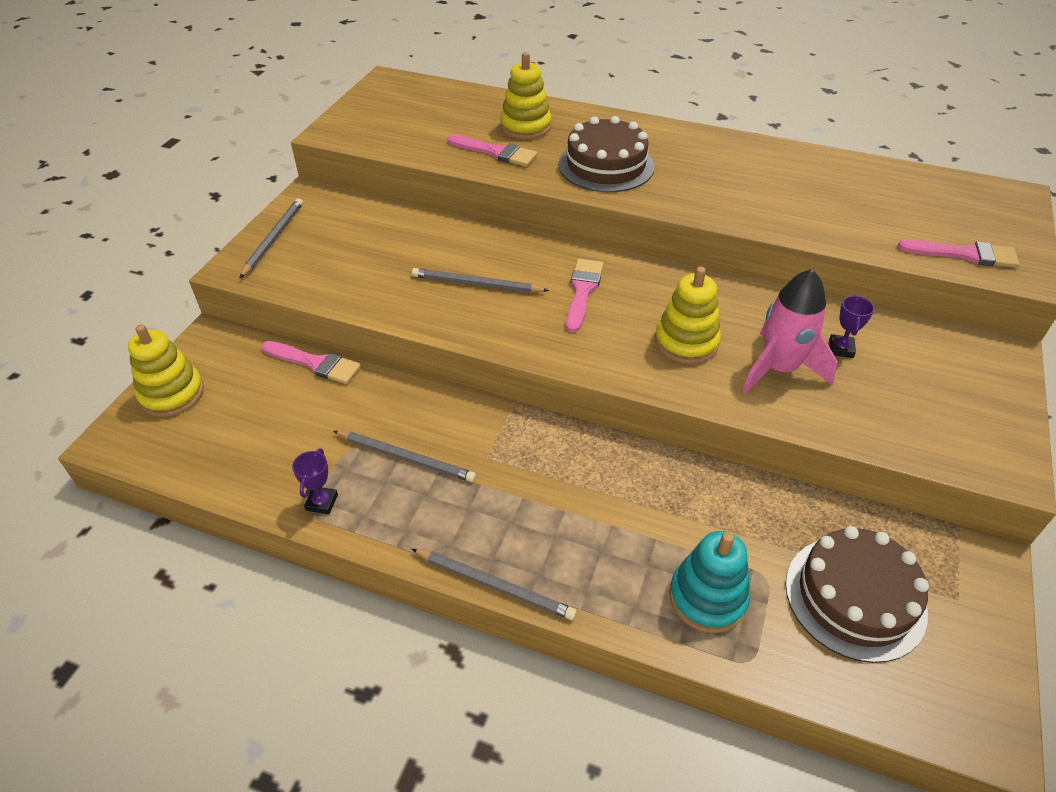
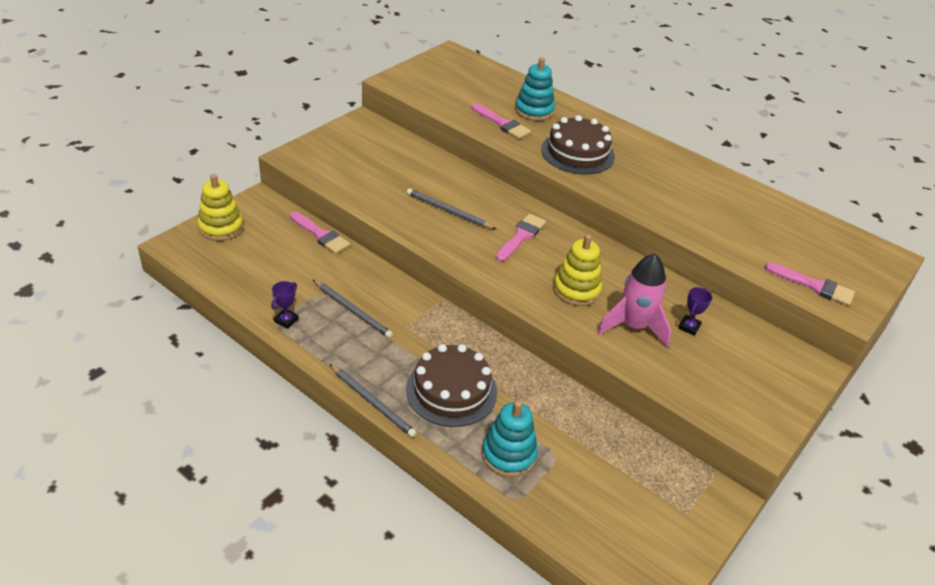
camera: 15 degrees right, 5 degrees down
grey pencil [240,198,303,278] -> none
yellow stacking toy [500,52,551,139] -> turquoise stacking toy [515,57,555,121]
brown cake [785,526,929,663] -> brown cake moved to [406,344,497,427]

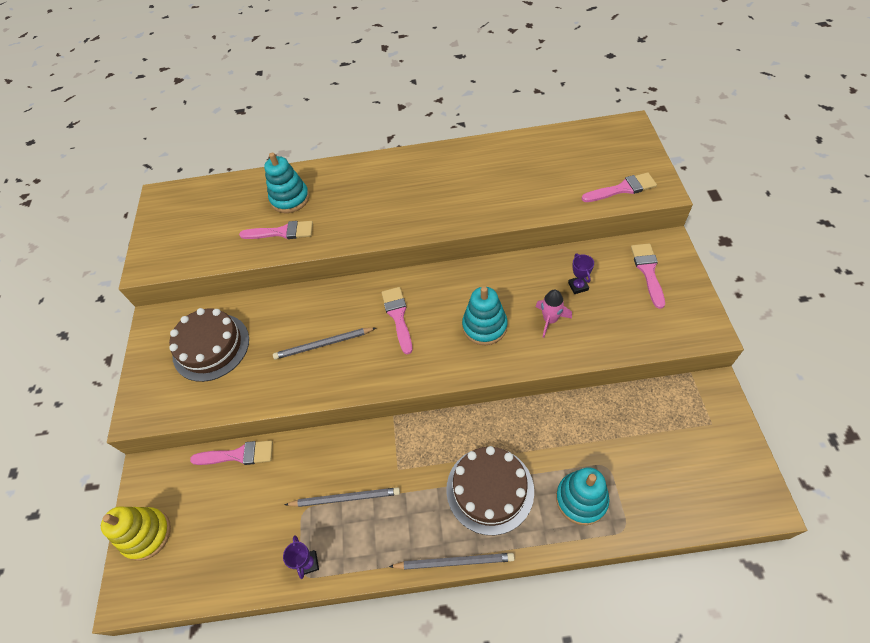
camera: 35 degrees left, 15 degrees up
brown cake [541,115,615,174] -> brown cake moved to [169,308,249,382]
yellow stacking toy [553,234,602,306] -> turquoise stacking toy [462,286,508,345]
pink rocket [597,254,671,348] -> pink rocket [536,290,572,338], size x0.60
none -> pink brush [631,243,665,309]

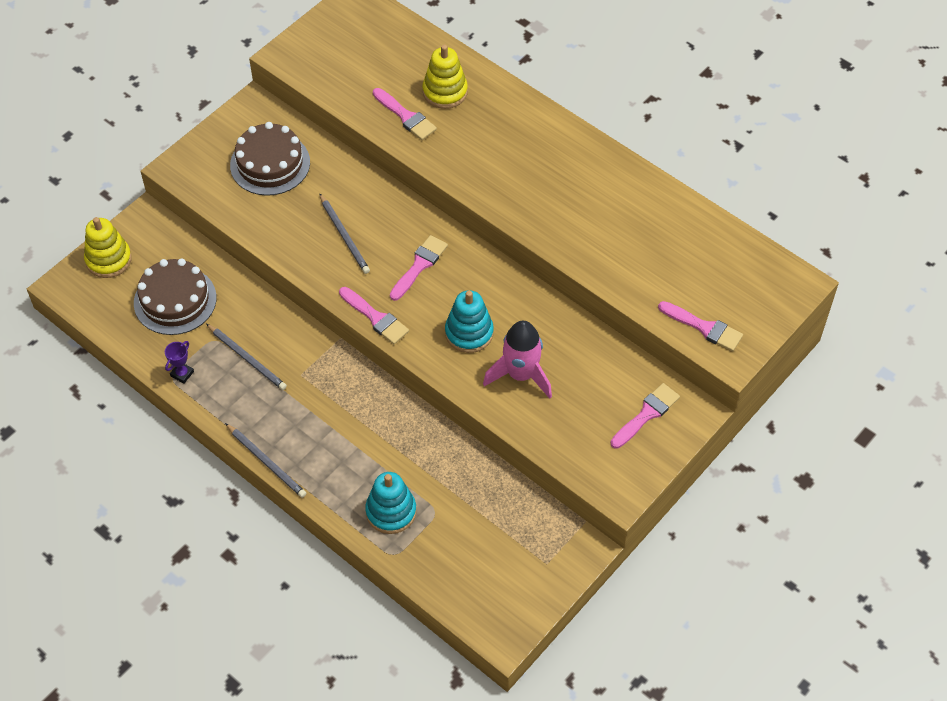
camera: 40 degrees right, 0 degrees up
pink brush [190,440,273,465] -> pink brush moved to [339,287,409,344]
turquoise stacking toy [264,153,309,213] -> yellow stacking toy [423,45,468,109]
grey pencil [273,328,376,359] -> grey pencil turned 150 degrees counterclockwise [319,193,370,274]
brown cake [446,446,534,535] -> brown cake moved to [134,258,217,335]
pink rocket [536,290,572,338] -> pink rocket [483,321,552,399], size x1.67
purple trophy [568,253,594,294] -> none

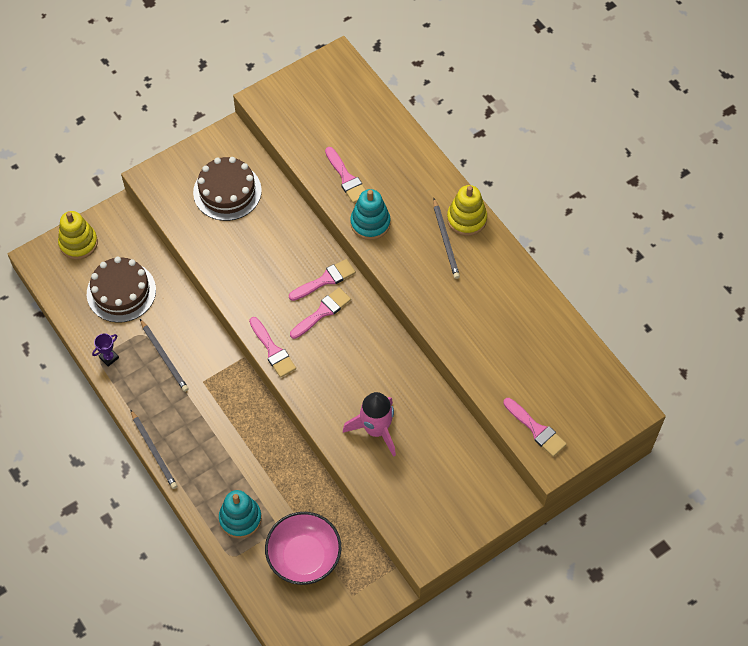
camera: 15 degrees right, 5 degrees up
grey pencil [319,193,370,274] -> grey pencil moved to [433,198,460,279]
yellow stacking toy [423,45,468,109] -> yellow stacking toy moved to [447,185,487,236]
turquoise stacking toy [445,290,494,353] -> turquoise stacking toy moved to [350,189,391,240]
pink brush [611,383,680,449] -> pink brush moved to [289,259,356,301]
none -> pink bowl [265,512,341,585]

